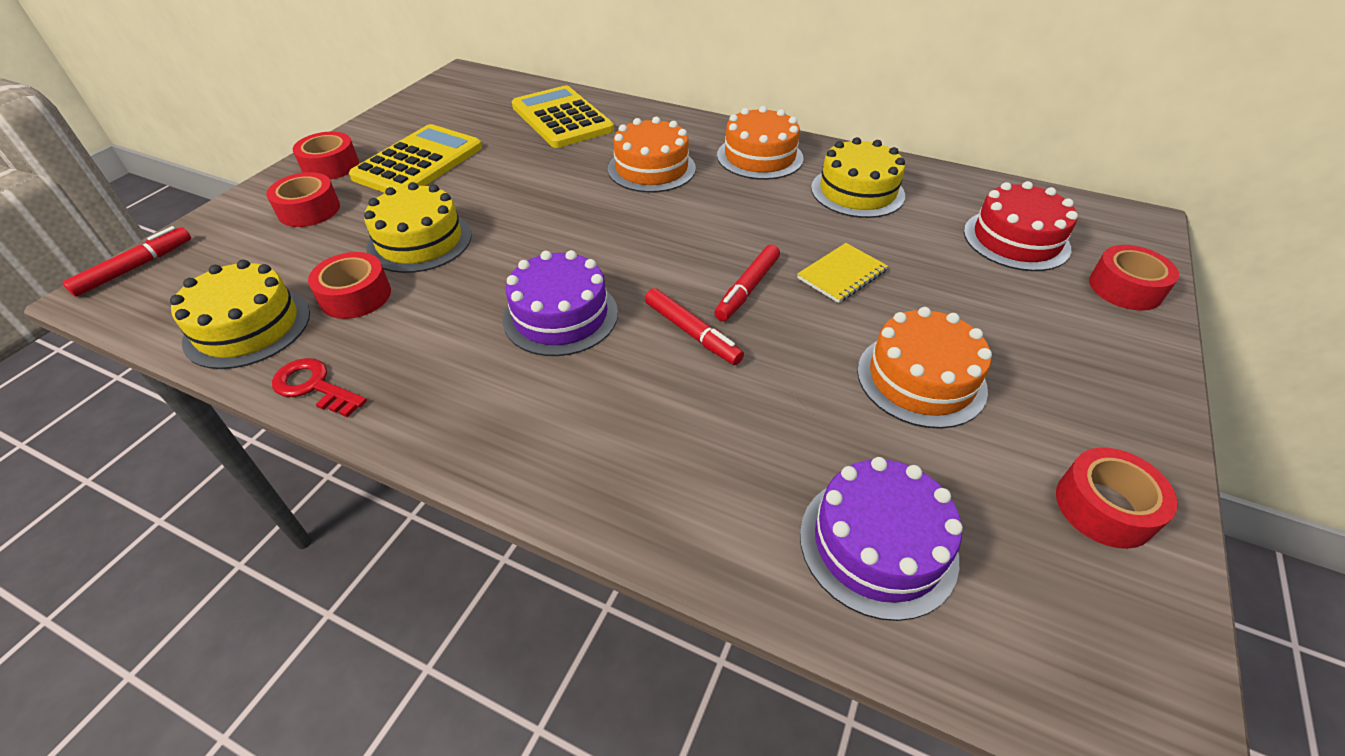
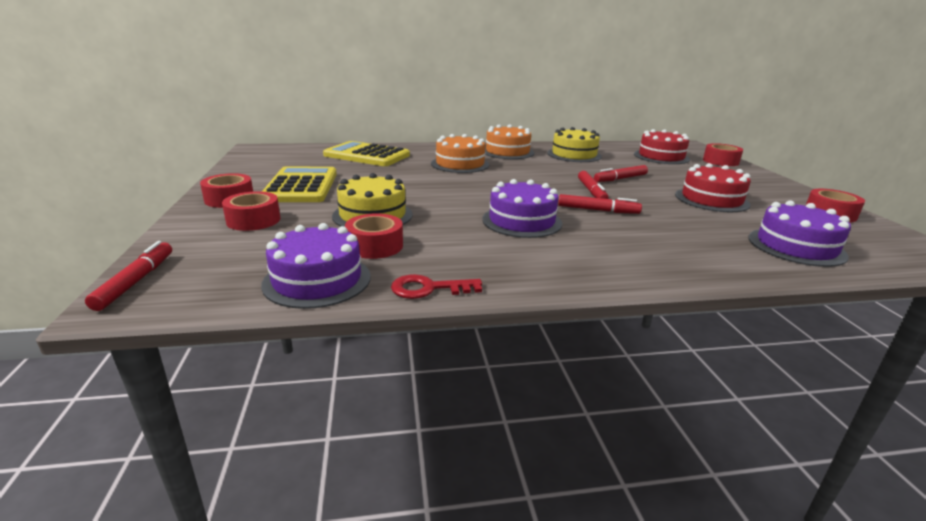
camera: 35 degrees left, 20 degrees down
yellow cake [170,260,310,369] -> purple cake [261,223,371,309]
yellow notebook [797,243,888,303] -> red marker [594,165,648,182]
orange cake [857,307,992,429] -> red cake [675,163,751,212]

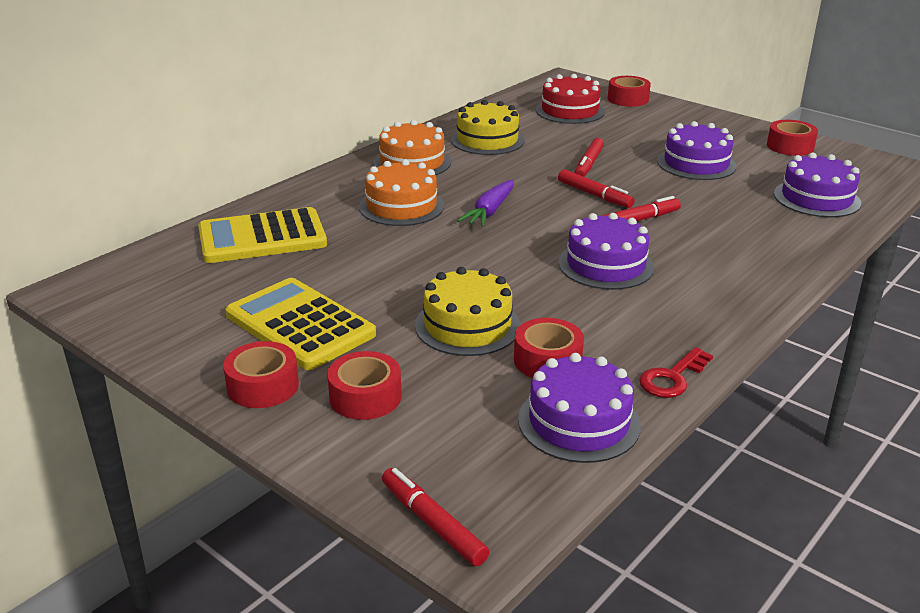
camera: 40 degrees left, 5 degrees up
red cake [675,163,751,212] -> purple cake [657,121,737,180]
none -> purple carrot [457,180,514,227]

